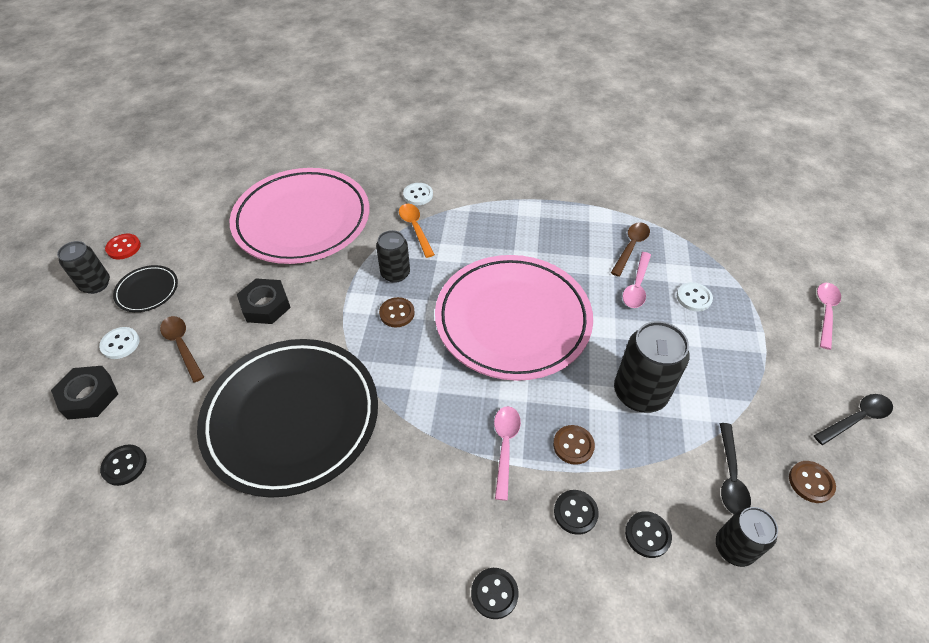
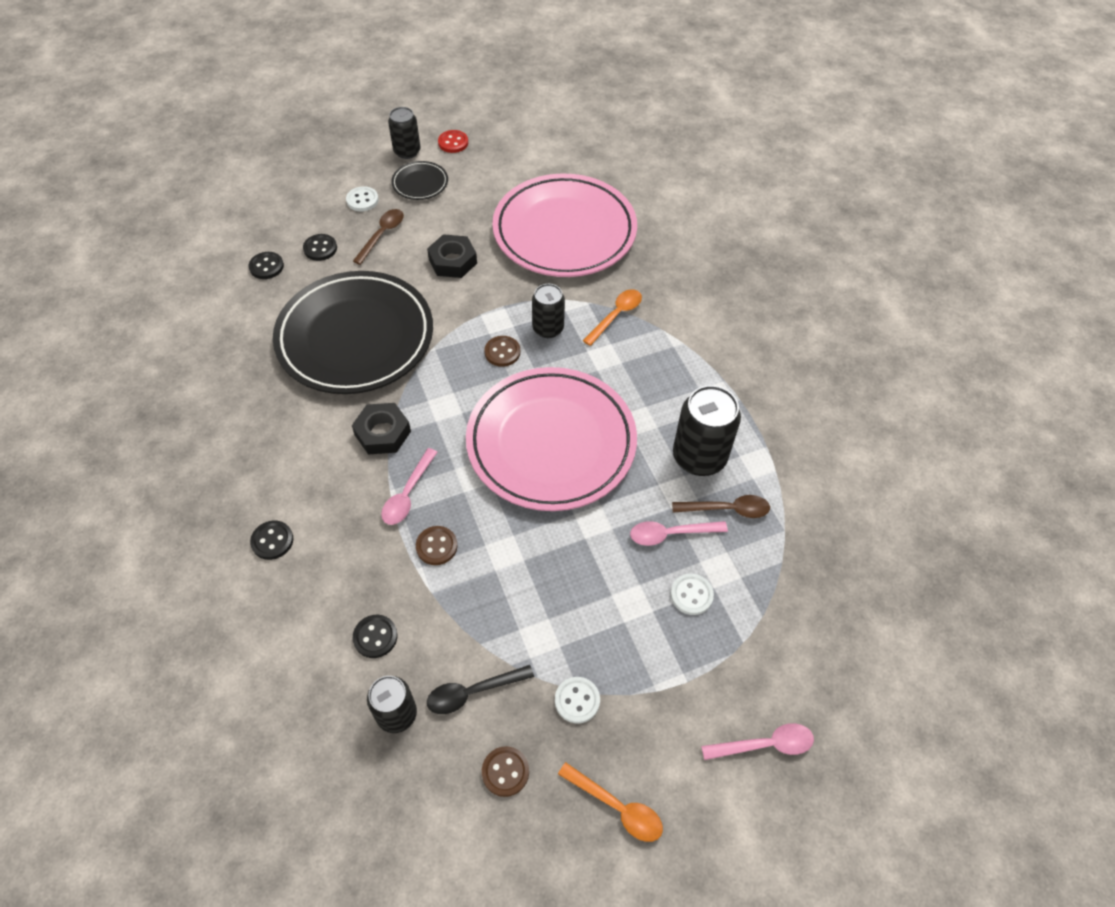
camera: 60 degrees right, 5 degrees up
black nut [51,366,118,420] -> black nut moved to [352,403,411,454]
white button [403,183,433,205] -> white button moved to [555,677,600,723]
pink spoon [494,406,521,501] -> pink spoon turned 135 degrees clockwise [381,448,438,525]
black button [554,490,599,535] -> black button moved to [303,234,337,261]
black can [614,321,690,413] -> black can moved to [673,385,741,476]
black spoon [814,394,893,445] -> orange spoon [558,762,663,842]

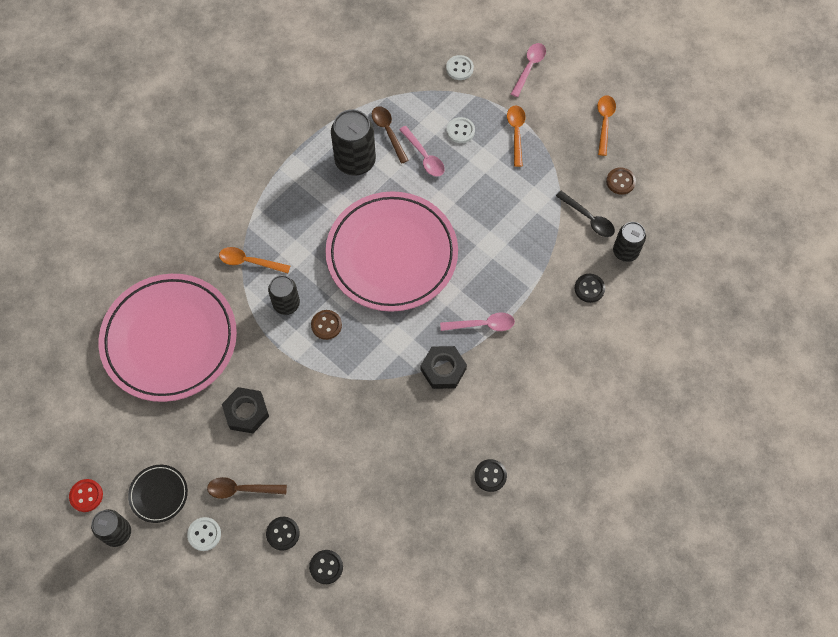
camera: 115 degrees left, 10 degrees up
black button [250,521,293,560] -> black button moved to [474,459,507,492]
black plate [273,271,433,394] -> none
brown button [416,526,457,565] -> none
white button [555,677,600,723] -> white button moved to [446,55,474,80]
pink spoon [701,723,814,760] -> pink spoon turned 60 degrees clockwise [511,43,546,97]
none -> orange spoon [507,105,526,167]

